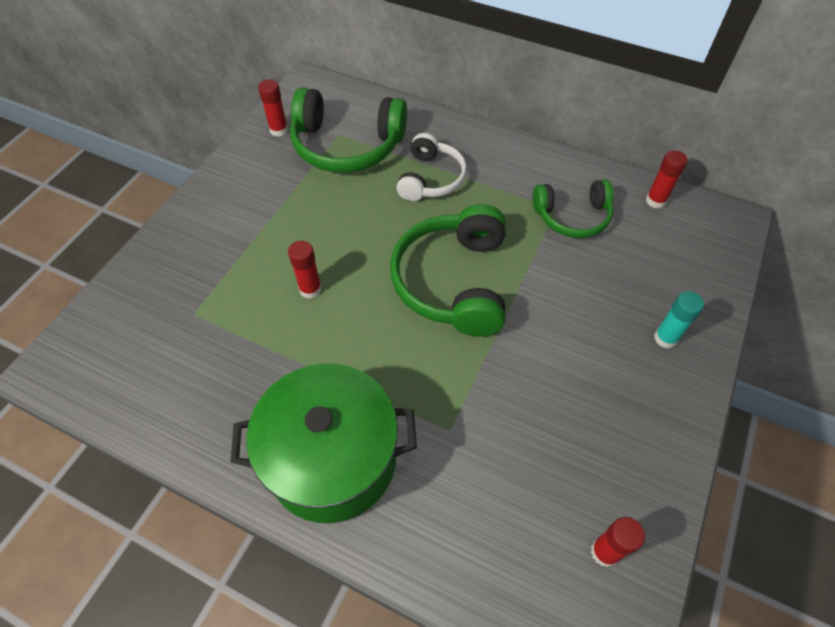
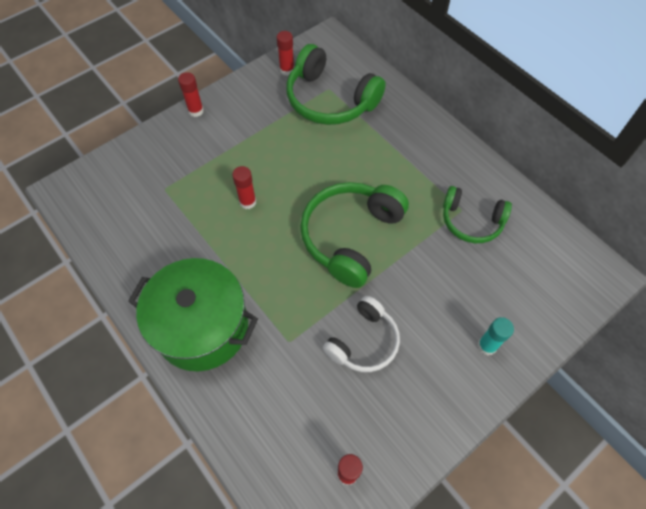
camera: 25 degrees right, 5 degrees up
white headphones [396,133,467,201] -> white headphones moved to [323,296,400,372]
red glue stick [646,150,688,209] -> red glue stick moved to [178,72,204,117]

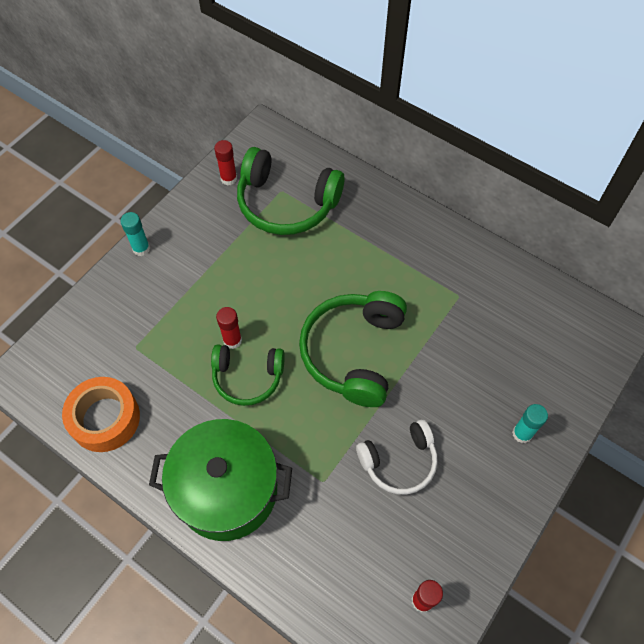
camera: 15 degrees left, 0 degrees up
red glue stick [178,72,204,117] -> turquoise glue stick [120,212,150,256]
white headphones [323,296,400,372] -> white headphones turned 45 degrees clockwise [356,420,438,495]
green headphones [443,186,512,243] -> green headphones moved to [211,344,285,406]
none -> orange tape [62,377,140,452]

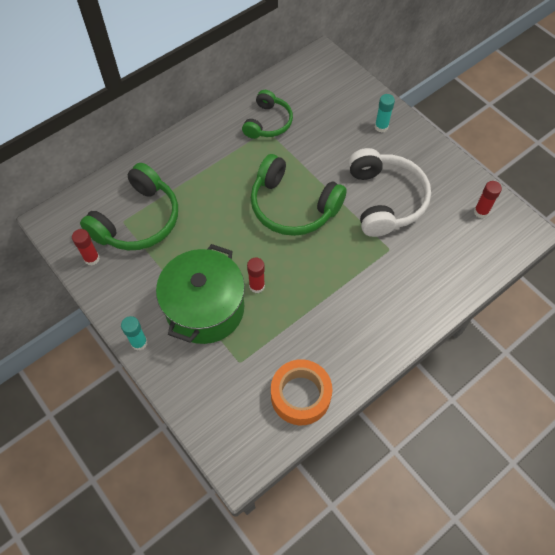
camera: 75 degrees left, 0 degrees up
green pot [149,419,292,541] -> green pot moved to [156,244,245,344]
green headphones [211,344,285,406] -> green headphones moved to [242,90,293,139]
white headphones [356,420,438,495] -> white headphones [348,148,431,237], size x1.60

